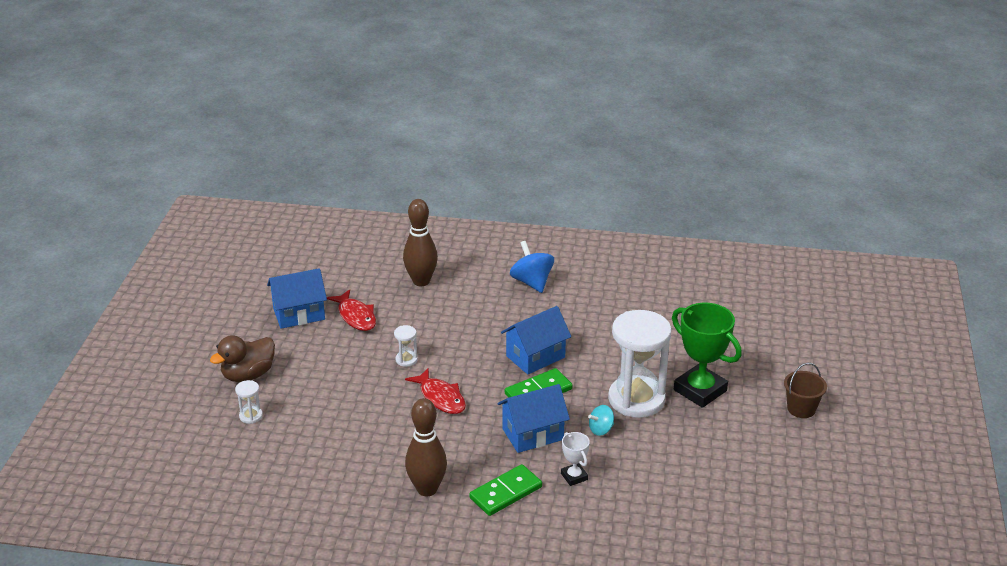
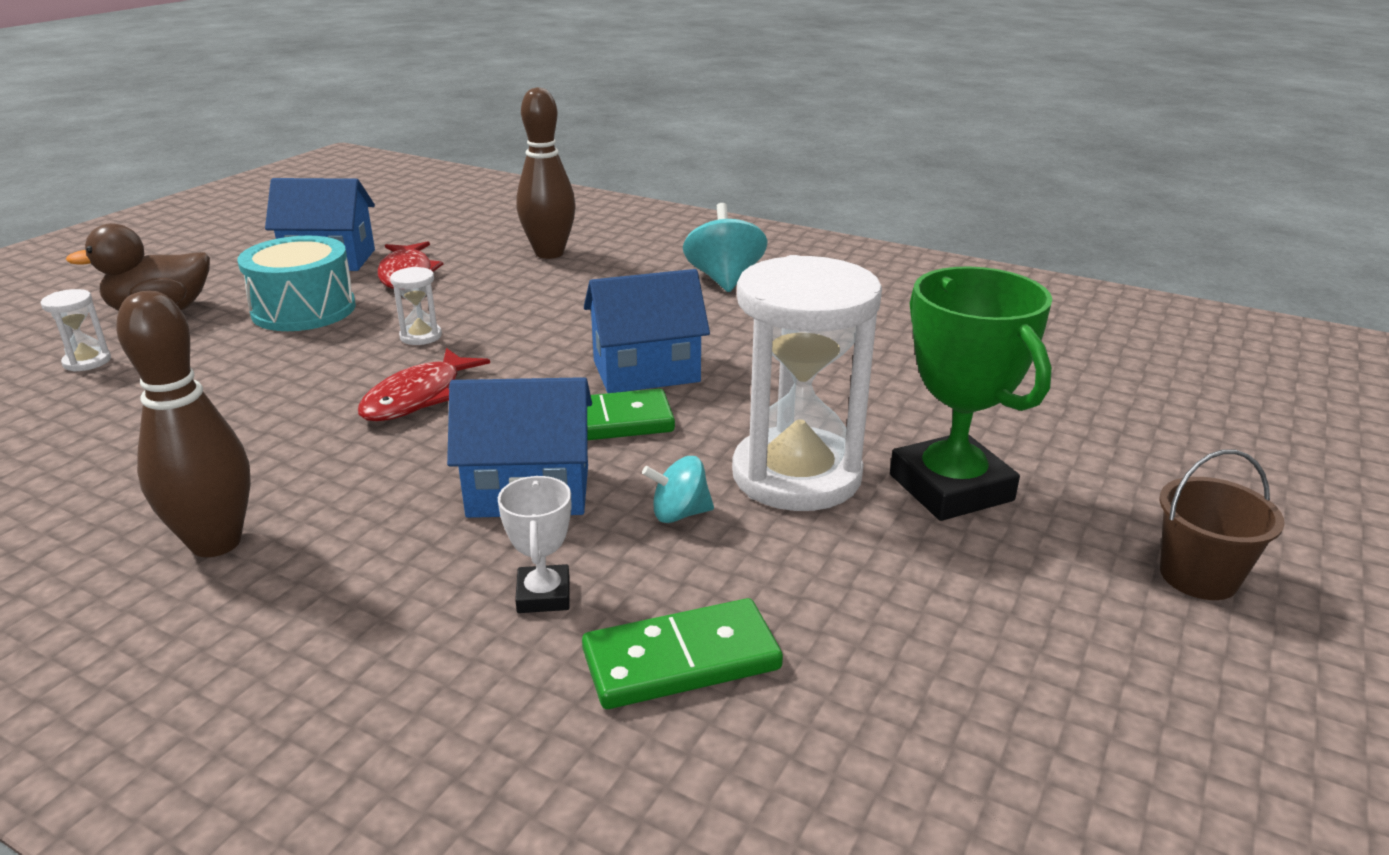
camera: 20 degrees right, 5 degrees down
red fish [405,368,466,414] -> red fish turned 45 degrees clockwise [358,348,490,422]
green domino [469,464,542,516] -> green domino moved to [582,598,783,709]
blue spinning top [510,241,554,293] -> turquoise spinning top [683,203,767,292]
none -> turquoise drum [237,236,356,331]

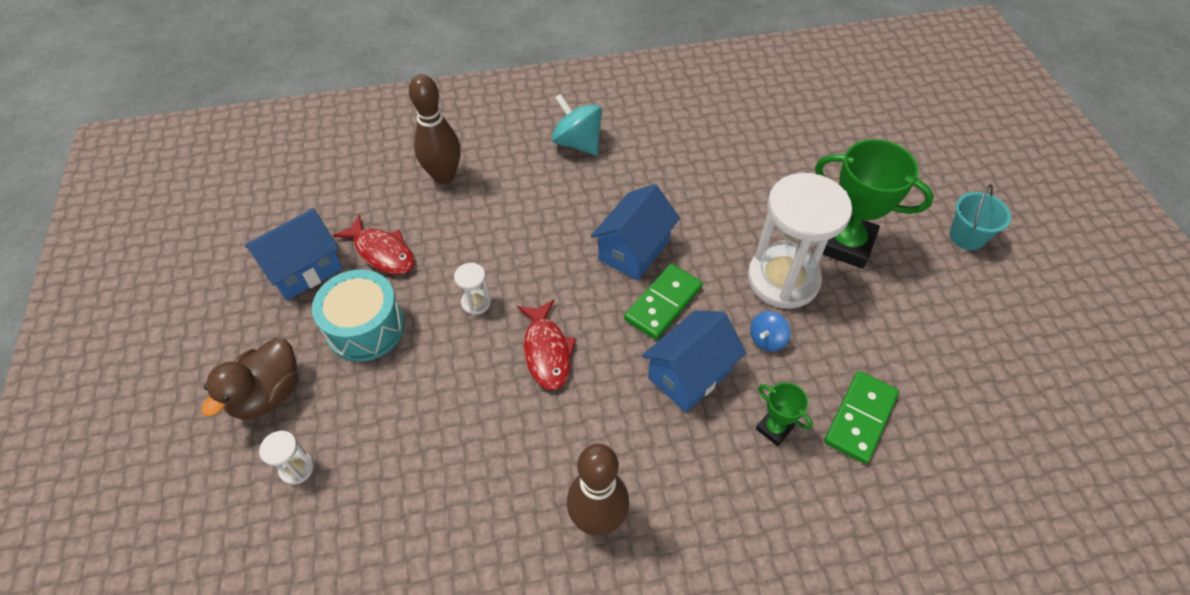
camera: 40 degrees left, 25 degrees up
white trophy [498,476,571,613] -> green trophy [756,382,813,446]
turquoise spinning top [642,456,714,523] -> blue spinning top [750,311,790,352]
brown bucket [1159,450,1285,600] -> turquoise bucket [949,184,1011,250]

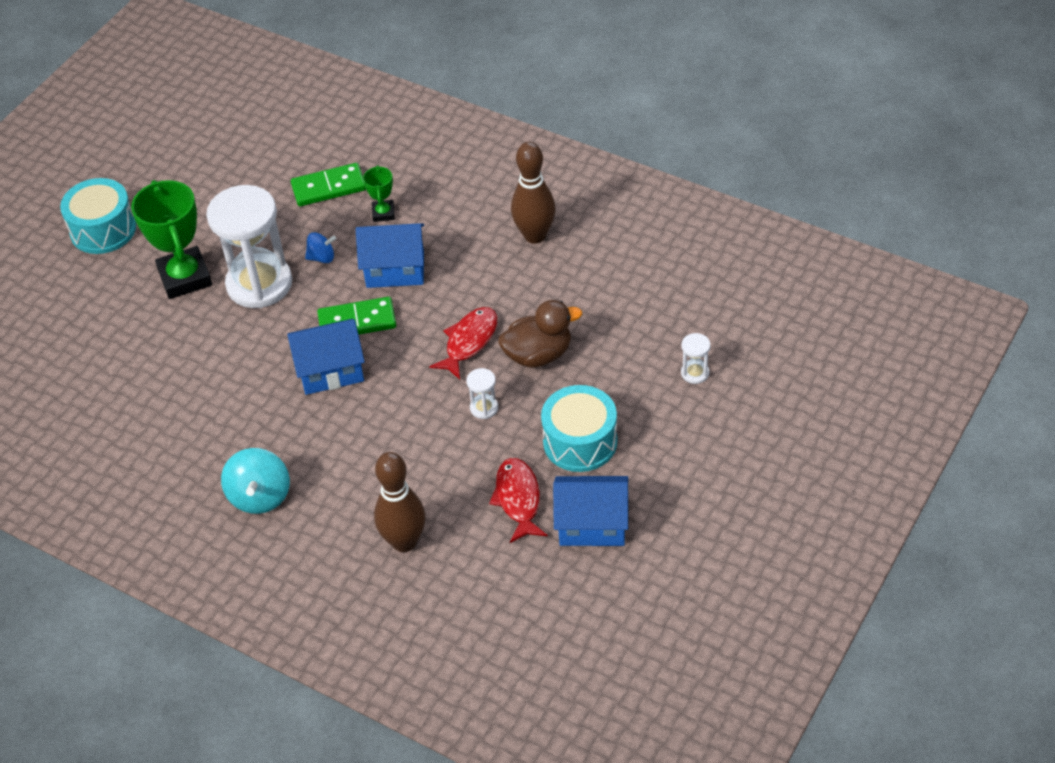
camera: 135 degrees left, 5 degrees down
brown duck [201,338,298,420] -> brown duck moved to [498,300,582,368]
turquoise bucket [949,184,1011,250] -> turquoise drum [60,178,136,254]

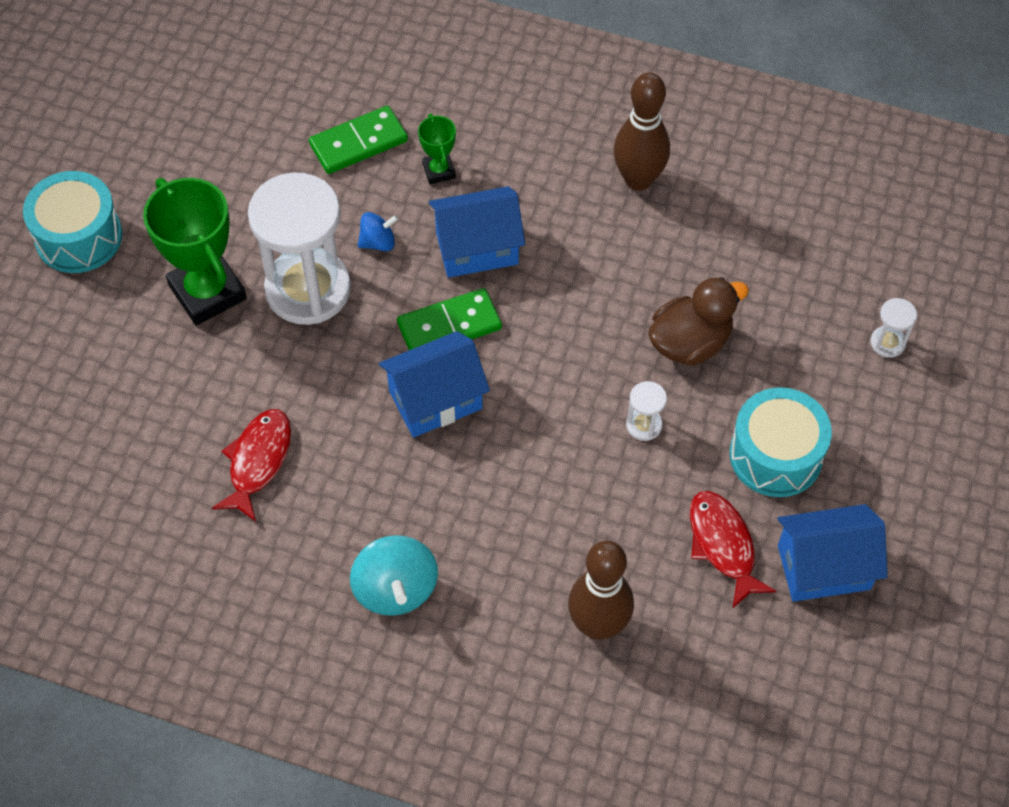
camera: 15 degrees left, 10 degrees up
red fish [429,307,497,379] -> red fish moved to [212,409,291,522]

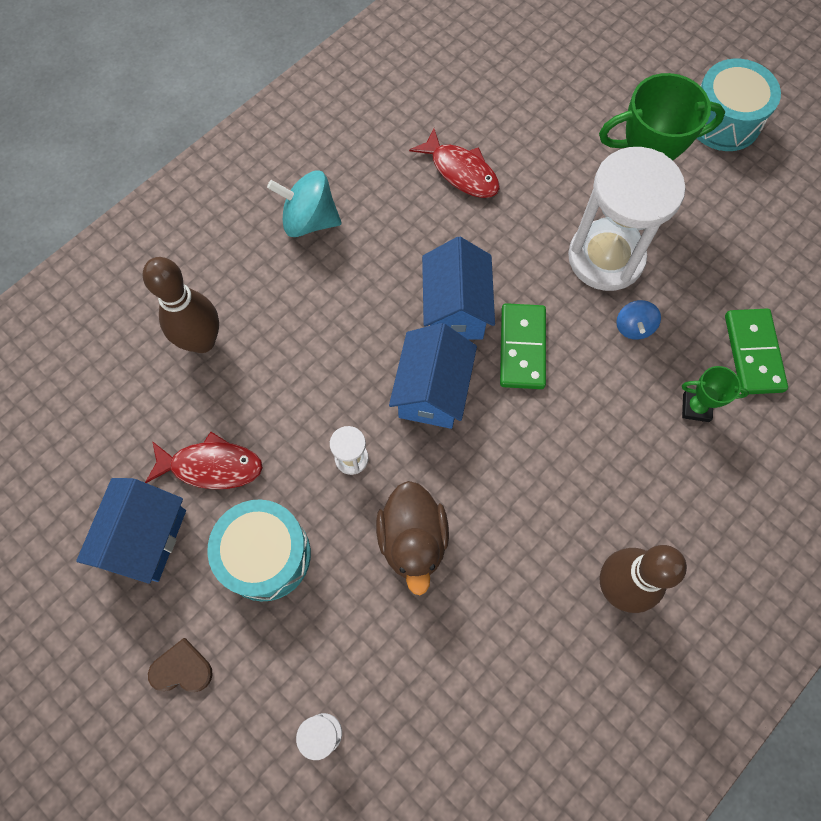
camera: 115 degrees right, 10 degrees up
blue house [429,186,525,278] -> blue house moved to [389,323,477,429]
none -> brown heart [148,638,213,692]

